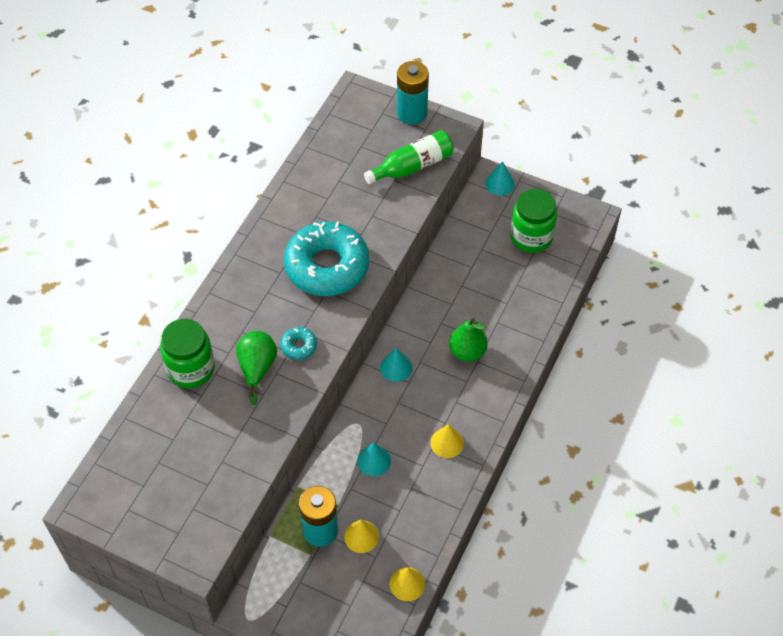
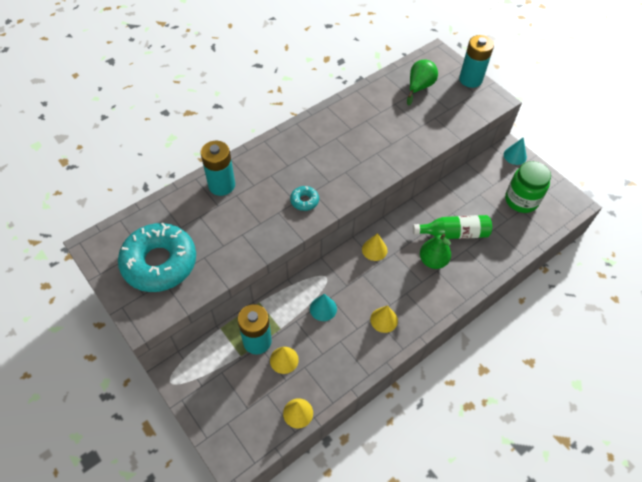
camera: 25 degrees right, 0 degrees up
green jar [160,319,215,388] -> turquoise battery [201,141,235,196]
green pear [236,331,277,405] -> green pear moved to [407,60,438,106]
turquoise donut [284,222,369,296] -> turquoise donut moved to [118,222,196,292]
green bottle [364,130,454,184] -> green bottle moved to [413,215,492,239]
turquoise cone [380,348,412,382] -> yellow cone [362,233,387,261]

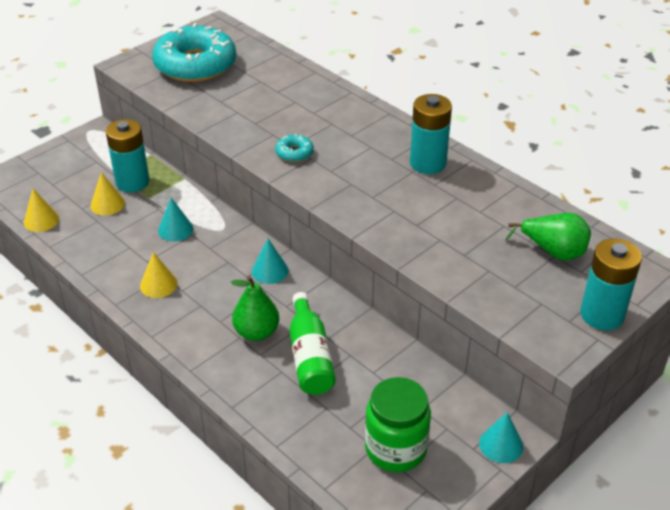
camera: 85 degrees right, 15 degrees down
turquoise battery [201,141,235,196] -> turquoise battery moved to [410,94,452,174]
yellow cone [362,233,387,261] -> turquoise cone [252,239,288,284]

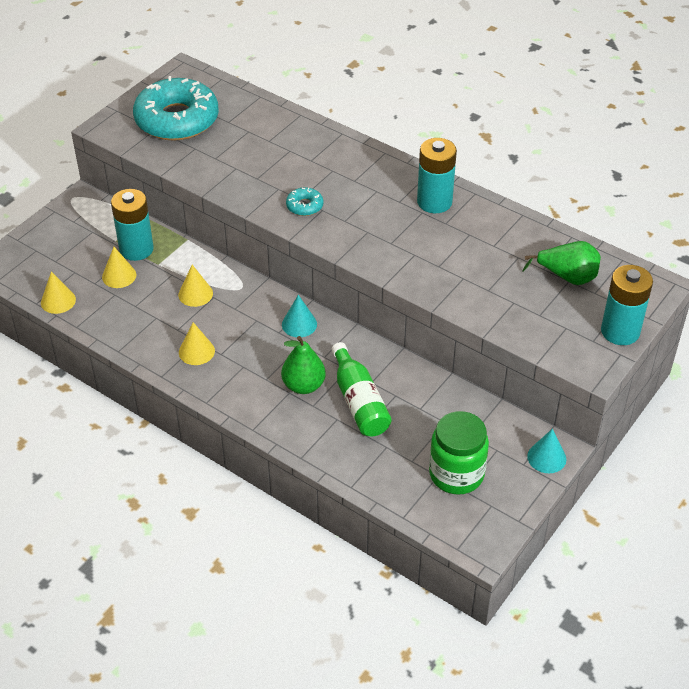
camera: 10 degrees left, 5 degrees up
turquoise cone [158,198,193,242] -> yellow cone [178,265,213,307]

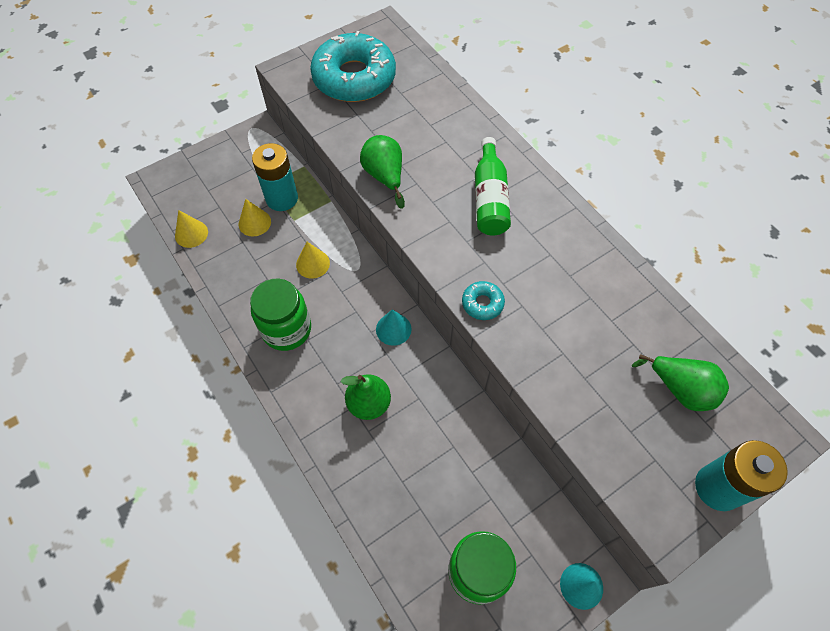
camera: 20 degrees right, 15 degrees up
yellow cone [179,322,215,365] -> green jar [250,279,311,351]
turquoise donut [286,187,323,216] -> turquoise donut moved to [462,281,505,320]
green bottle [332,342,392,436] -> green bottle moved to [475,137,511,236]
turquoise battery [417,138,457,213] -> none
none -> green pear [360,135,405,209]

